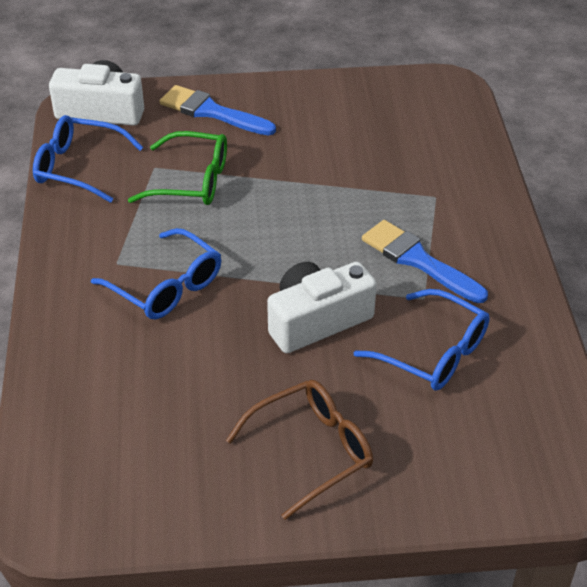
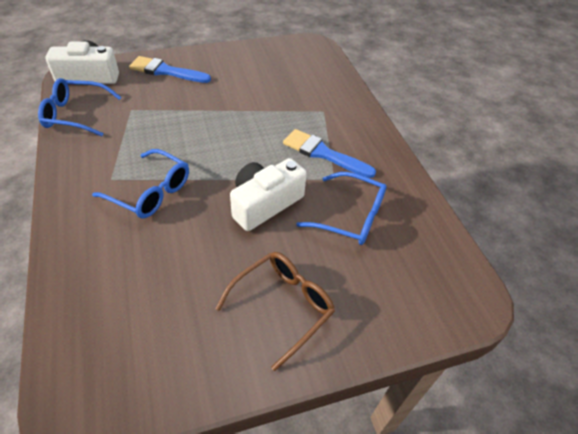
camera: 15 degrees left, 5 degrees up
green glasses [128,131,227,205] -> none

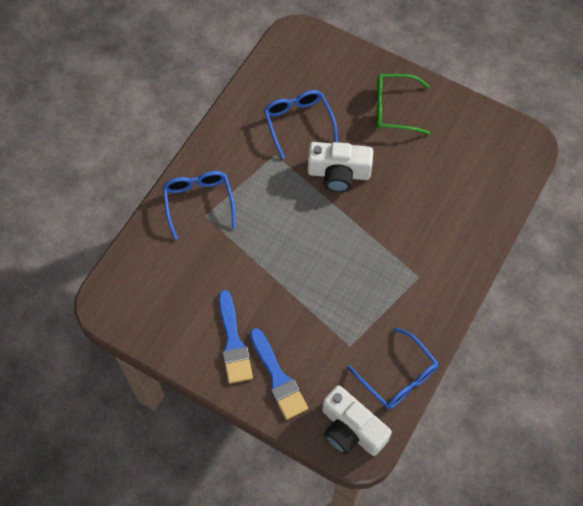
camera: 130 degrees left, 15 degrees up
blue glasses [92,149,189,219] -> blue glasses moved to [163,171,236,240]
brown glasses [215,252,335,371] -> green glasses [376,74,430,135]
blue brush [283,129,376,178] -> blue brush moved to [218,290,253,384]

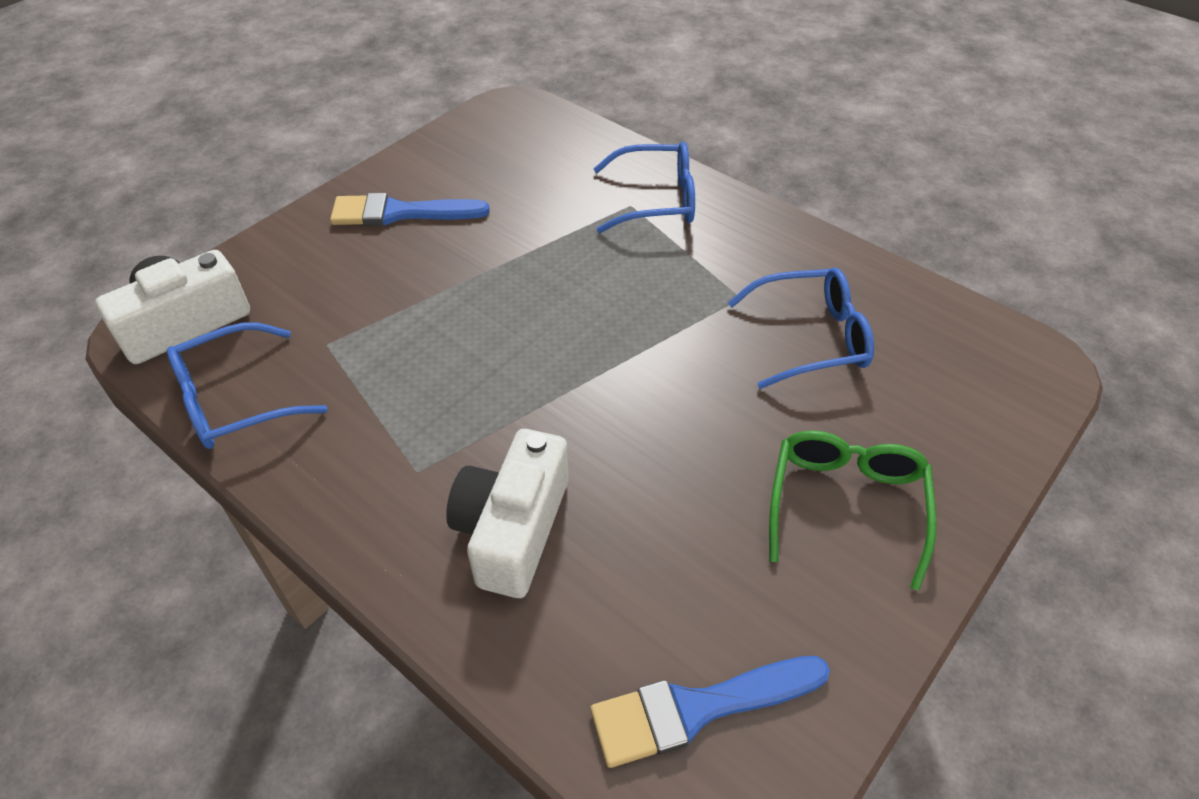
camera: 100 degrees right, 15 degrees down
blue brush [250,328,308,420] -> blue brush moved to [590,656,830,768]
white camera [307,142,373,192] -> white camera moved to [446,429,569,598]

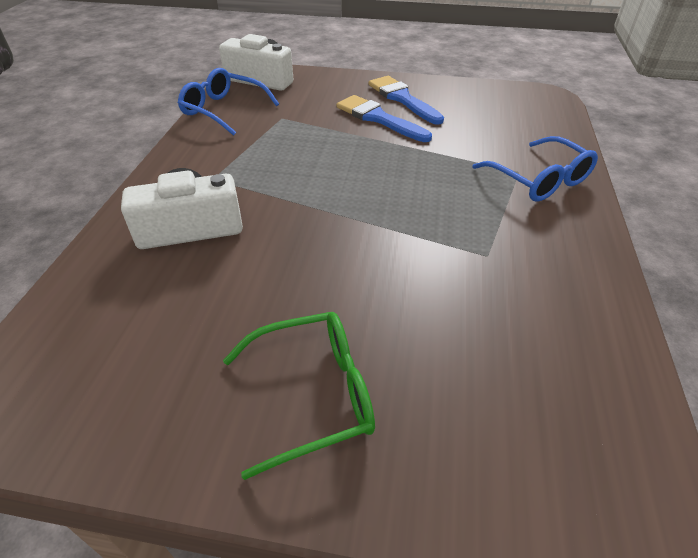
camera: 60 degrees right, 5 degrees down
blue brush [590,656,830,768] -> blue brush moved to [337,95,432,142]
blue glasses [728,268,874,389] -> none

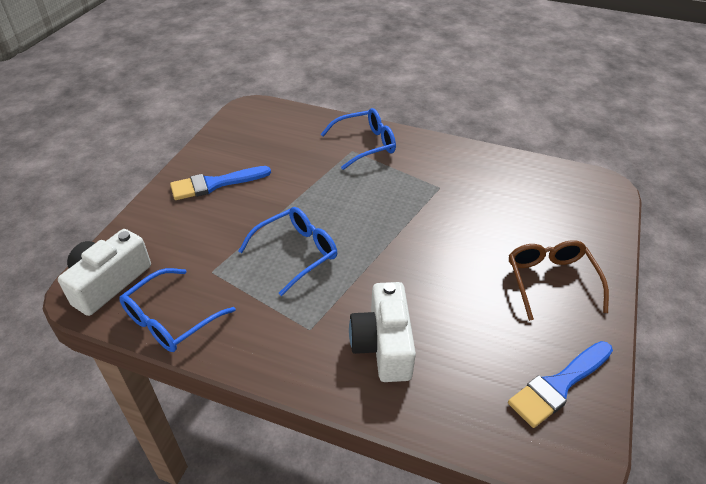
camera: 80 degrees left, 0 degrees up
green glasses [223,312,375,480] -> brown glasses [509,240,609,321]
blue brush [337,95,432,142] -> blue brush moved to [508,341,613,428]
none -> blue glasses [238,207,337,296]

